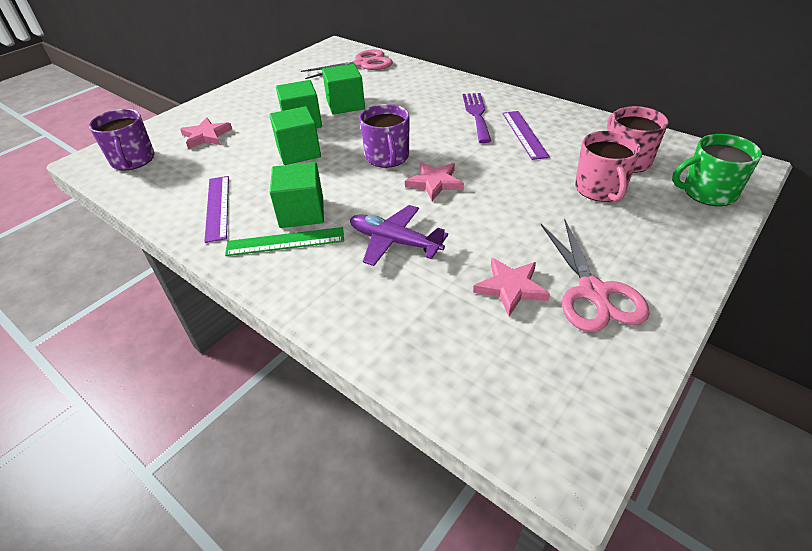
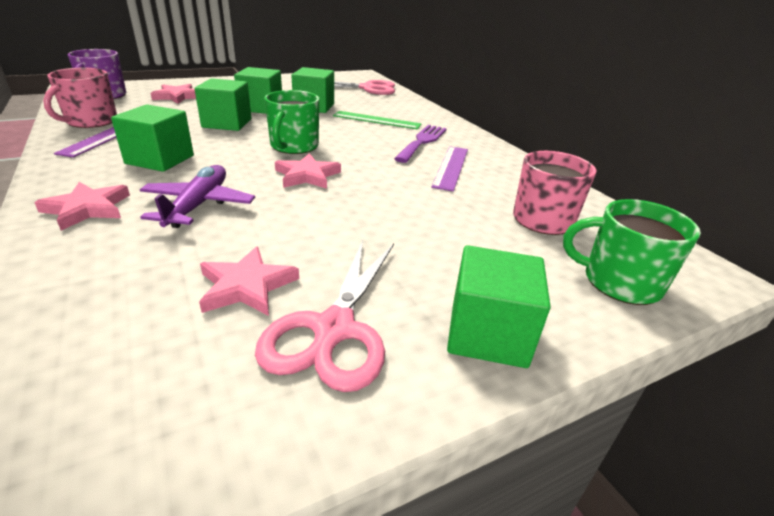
camera: 20 degrees right, 10 degrees down
green ruler [225,227,344,256] -> green ruler moved to [333,111,421,129]
purple plane [350,205,448,266] -> purple plane turned 45 degrees clockwise [140,165,255,228]
purple mug [359,104,409,168] -> green mug [264,90,319,154]
pink mug [575,131,641,202] -> pink mug moved to [43,68,117,128]
none -> pink star [34,182,130,231]
none -> green cube [447,245,551,368]

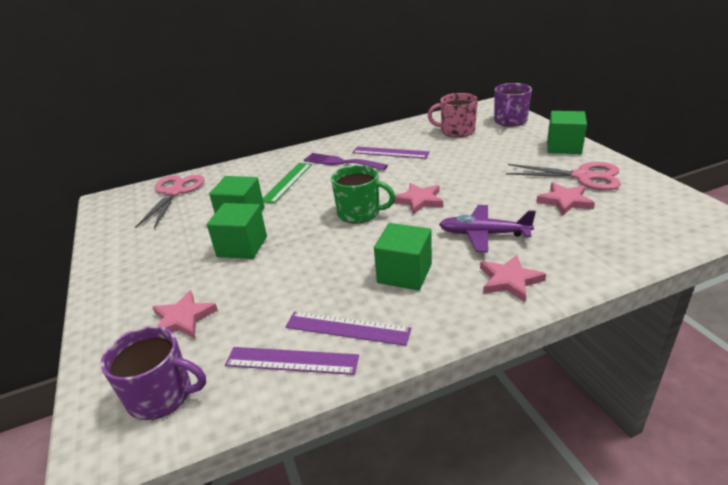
camera: 80 degrees left, 0 degrees up
pink mug [43,68,117,128] -> purple ruler [225,347,359,375]
green cube [195,78,251,131] -> none
green mug [563,199,701,305] -> purple mug [494,83,532,126]

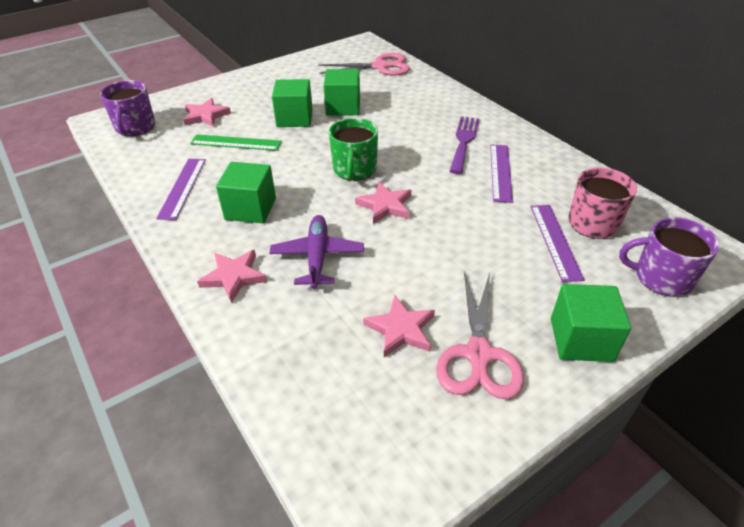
camera: 75 degrees right, 10 degrees up
purple ruler [225,347,359,375] -> purple ruler moved to [531,205,585,282]
green ruler [263,163,312,204] -> green ruler moved to [190,134,282,151]

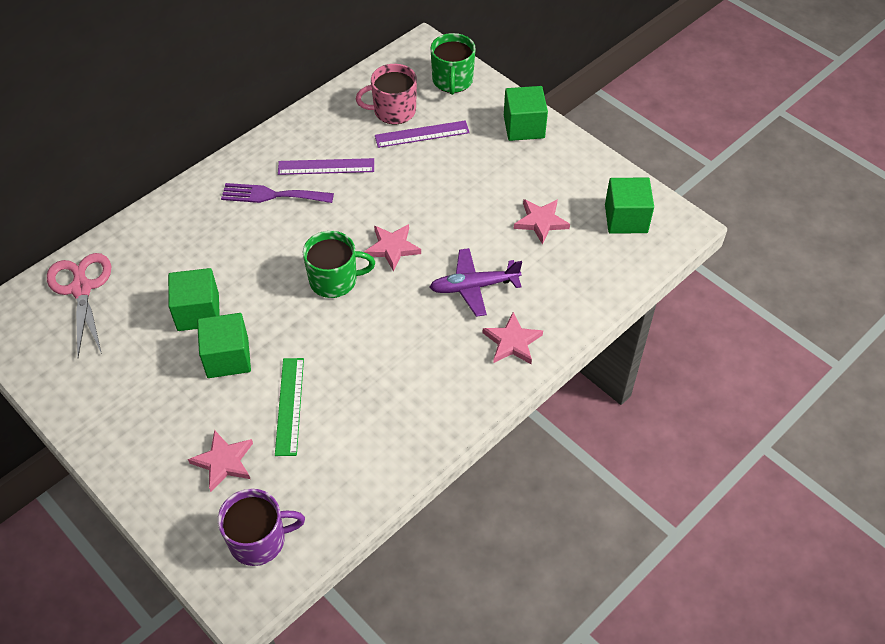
camera: 100 degrees left, 10 degrees up
purple ruler [156,159,206,220] -> none
green cube [216,162,276,223] -> green cube moved to [605,178,654,233]
pink scissors [436,271,524,399] -> none
purple mug [619,217,720,297] -> green mug [430,33,476,95]

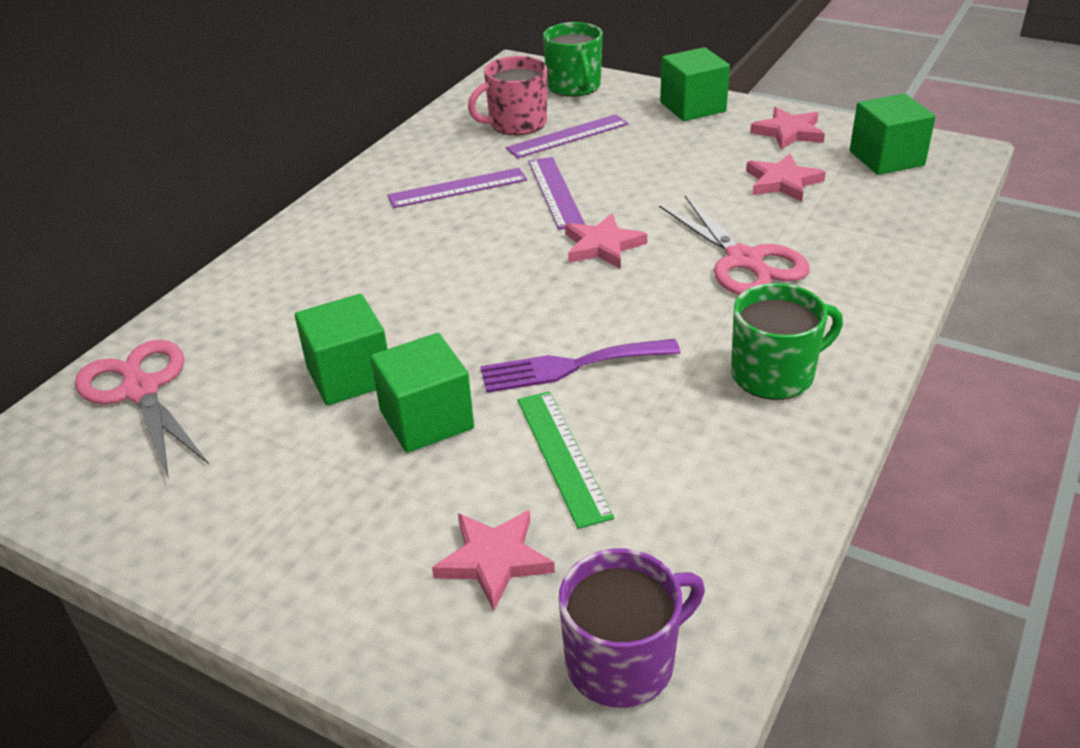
camera: 15 degrees left, 15 degrees down
purple fork [221,183,334,203] -> purple fork moved to [480,339,680,393]
green mug [303,231,375,298] -> green mug moved to [731,283,843,400]
purple plane [429,248,522,317] -> pink scissors [659,195,810,295]
pink star [483,312,543,364] -> pink star moved to [750,107,825,150]
none -> purple ruler [528,157,585,230]

